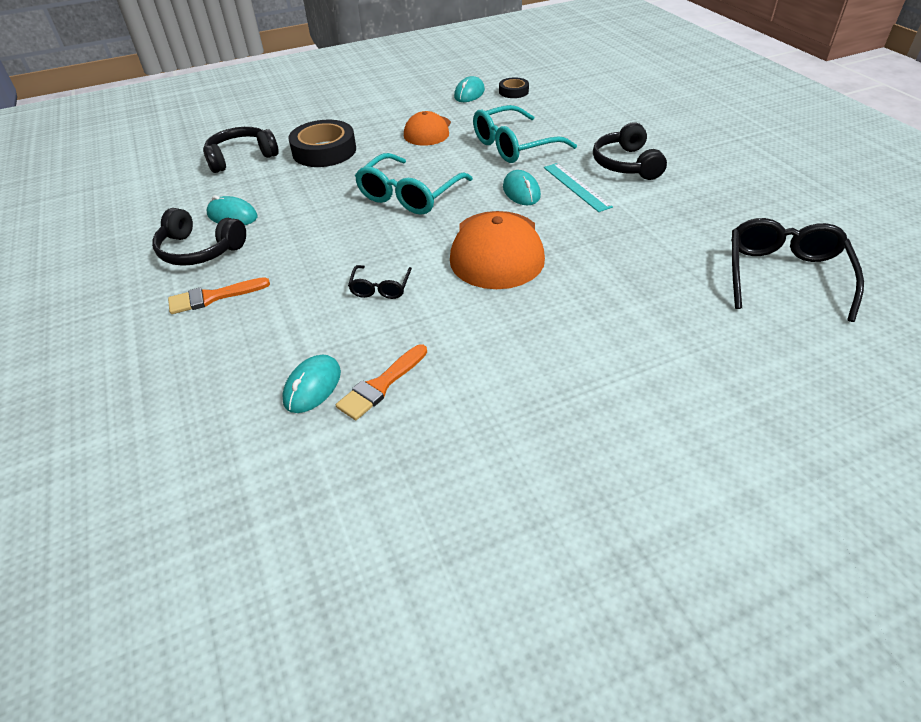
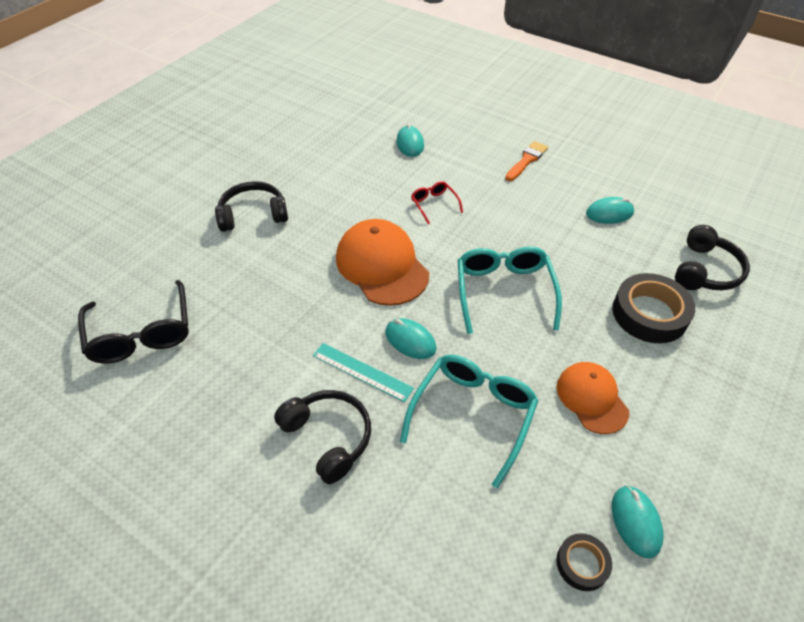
camera: 145 degrees right, 5 degrees up
black headphones [152,208,246,266] -> black headphones moved to [215,181,288,232]
orange brush [336,344,427,420] -> none
black glasses [348,265,412,299] -> red glasses [411,181,463,224]

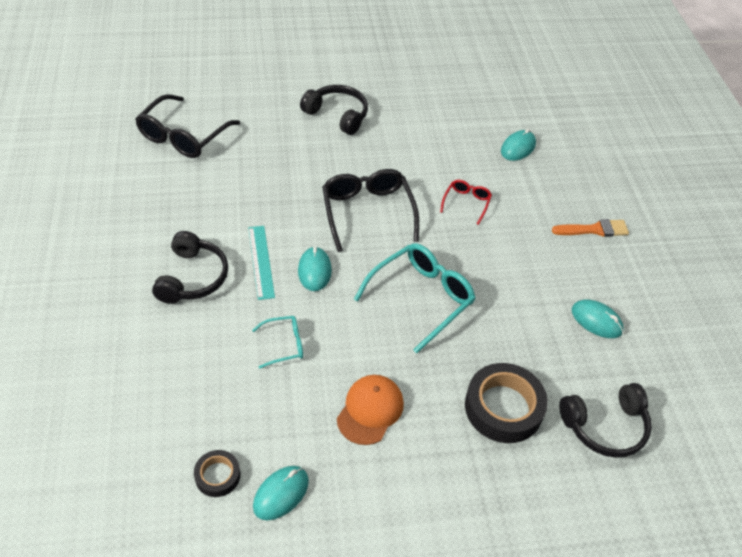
camera: 45 degrees right, 0 degrees up
orange cap [336,219,429,306] -> black glasses [322,169,419,252]
turquoise glasses [400,355,539,488] -> turquoise glasses [252,316,303,368], size x0.51

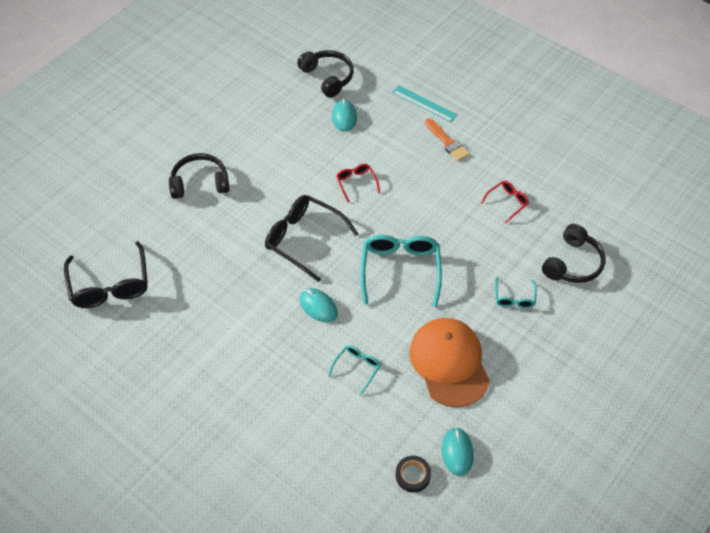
camera: 40 degrees left, 5 degrees up
black headphones [152,231,228,304] -> black headphones moved to [297,50,354,98]
turquoise ruler [248,226,275,300] -> turquoise ruler moved to [392,85,458,122]
orange cap [337,375,404,445] -> orange cap [409,318,490,407], size x1.59
black tape [465,363,548,443] -> turquoise glasses [495,277,537,309]
orange brush [552,219,629,237] -> orange brush turned 105 degrees clockwise [425,119,470,161]
turquoise mouse [572,299,624,338] -> red glasses [481,181,529,224]

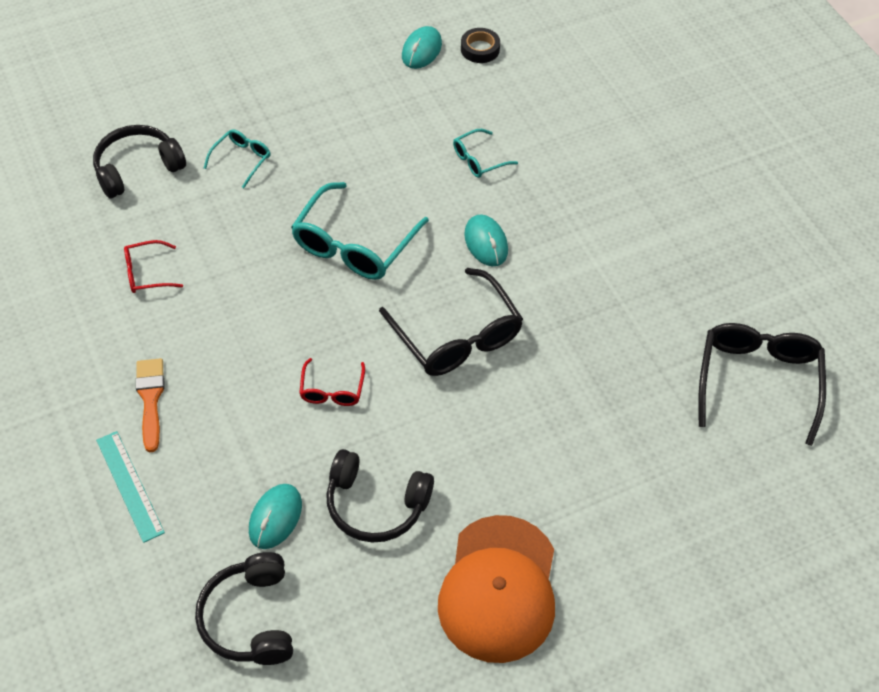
camera: 155 degrees left, 0 degrees up
black headphones [169,153,229,199] -> black headphones moved to [326,449,434,543]
orange cap [409,318,490,407] -> orange cap moved to [438,515,555,663]

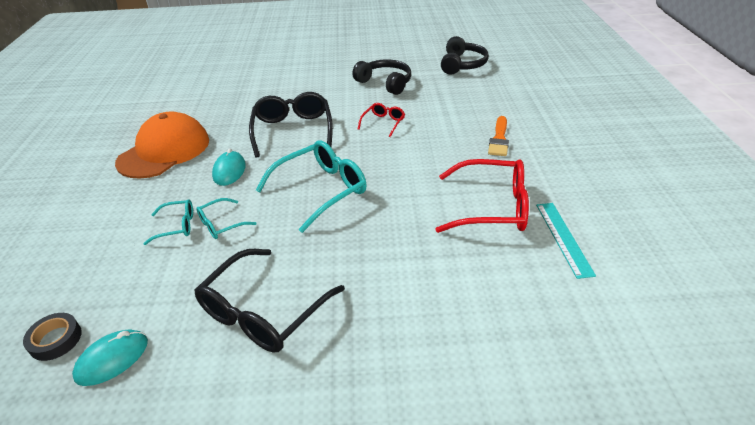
camera: 155 degrees left, 15 degrees down
black headphones [93,125,186,198] -> none
turquoise ruler [96,431,165,543] -> turquoise ruler moved to [536,203,596,279]
red glasses [124,240,183,293] -> red glasses [435,159,529,233], size x1.95
turquoise glasses [204,129,270,188] -> turquoise glasses moved to [196,198,257,239]
turquoise mouse [249,484,302,549] -> none
orange cap [438,515,555,663] -> orange cap moved to [115,111,209,179]
black glasses [698,323,826,446] -> black glasses moved to [194,249,345,352]

